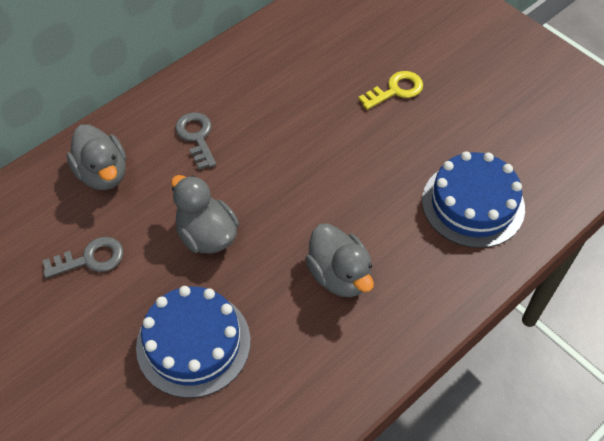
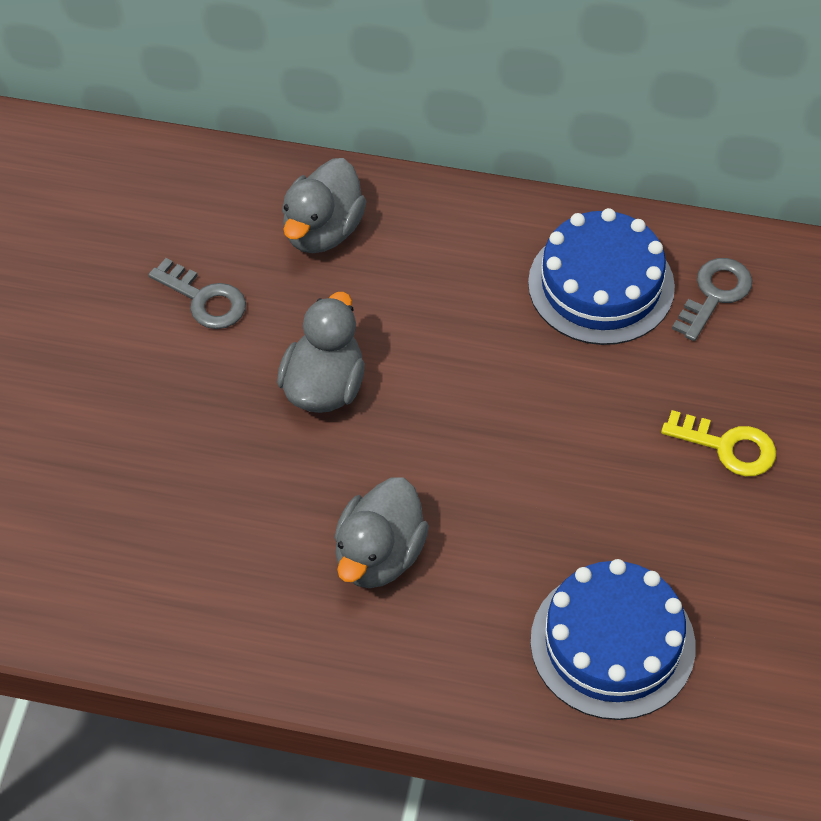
camera: 55 degrees right, 0 degrees up
blue cake [136,286,251,398] -> blue cake moved to [528,208,675,345]
grey key [175,112,216,170] -> grey key moved to [672,258,752,341]

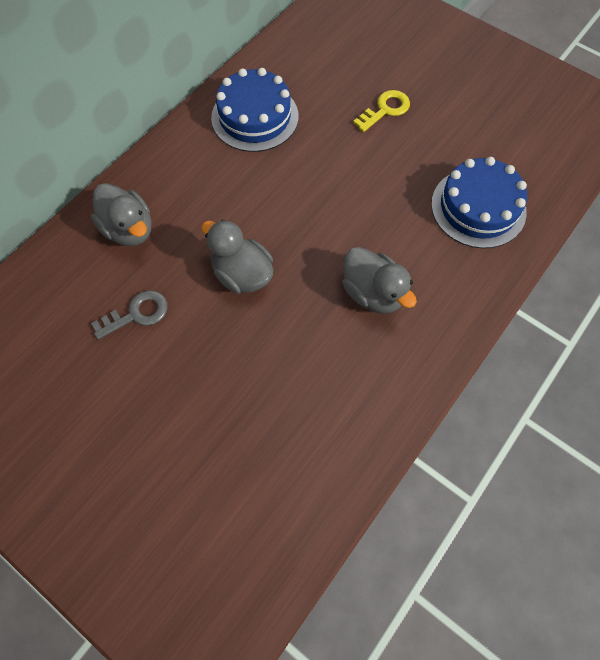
camera: 65 degrees left, 10 degrees up
grey key [672,258,752,341] -> none

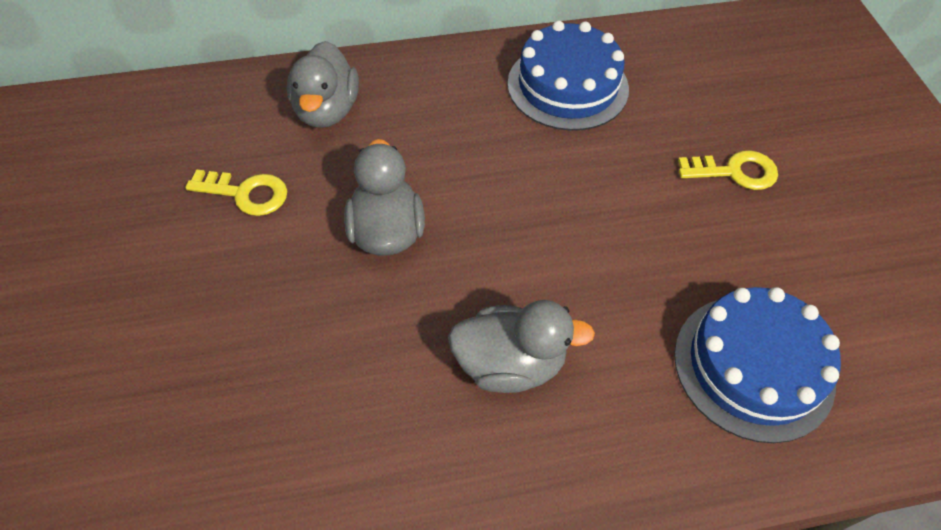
camera: 40 degrees right, 10 degrees down
grey key [91,290,168,340] -> yellow key [185,169,287,216]
grey duck [343,247,417,314] -> grey duck turned 90 degrees counterclockwise [448,300,595,393]

